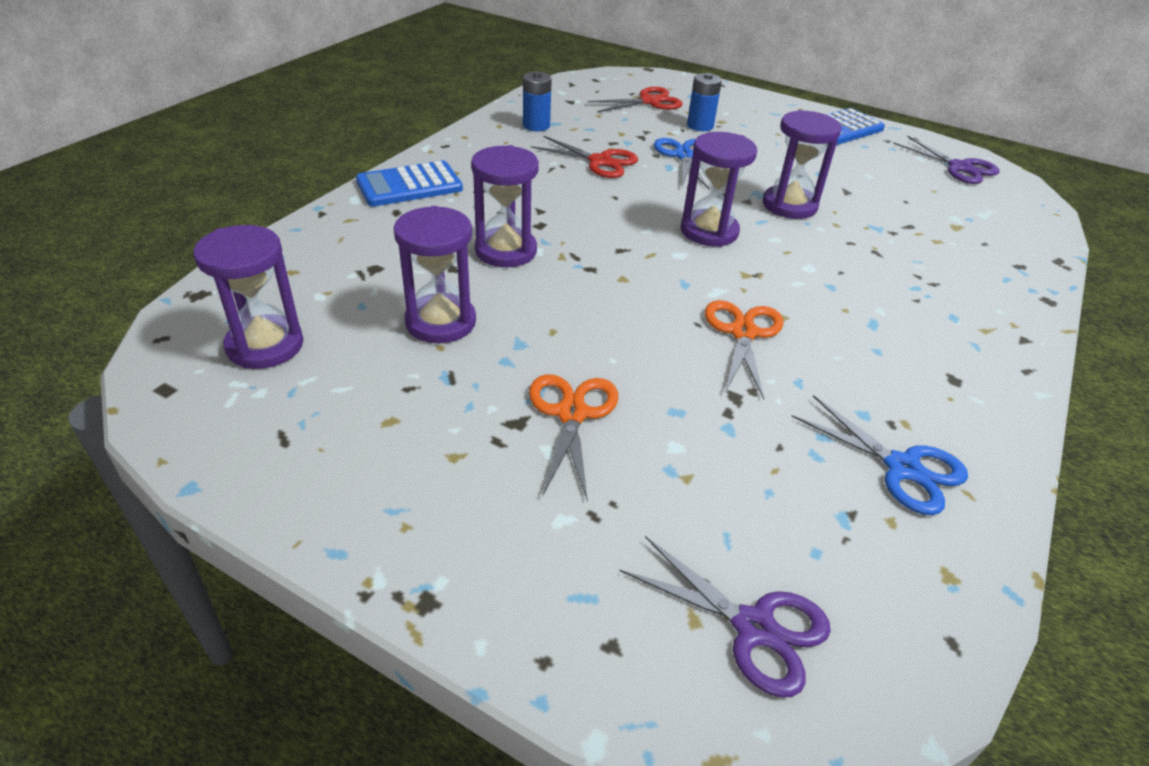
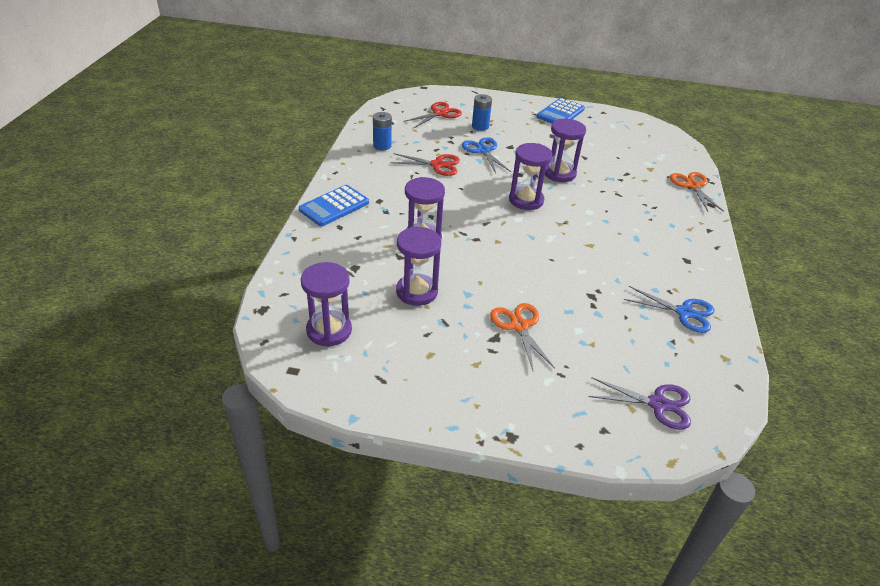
camera: 20 degrees left, 0 degrees up
orange scissors [705,300,783,399] -> orange scissors moved to [670,172,724,212]
purple scissors [893,136,1000,184] -> none

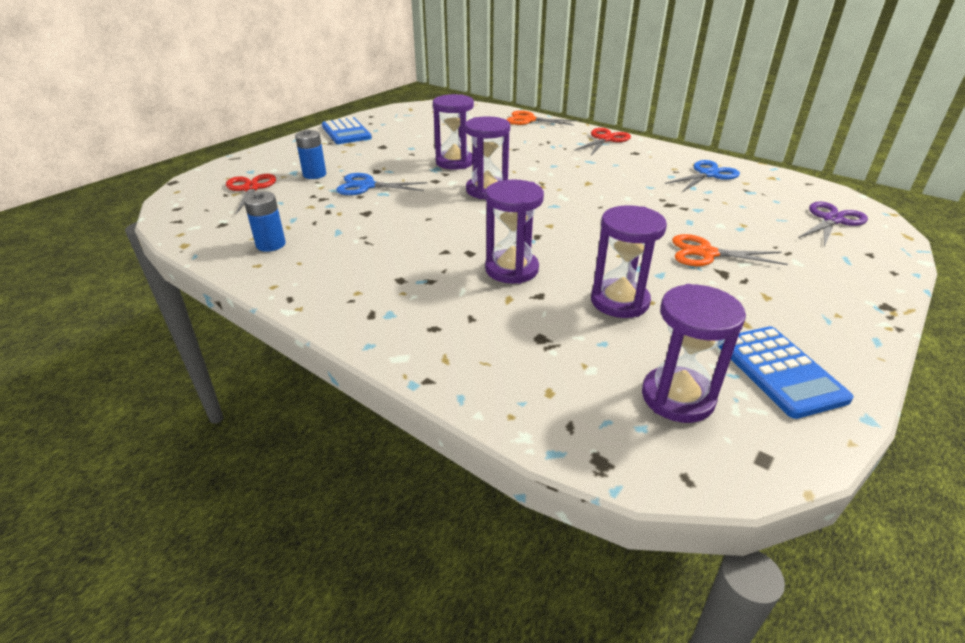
camera: 60 degrees left, 5 degrees down
blue calculator [299,185,369,226] -> blue calculator moved to [718,326,854,419]
red scissors [390,153,460,176] -> red scissors moved to [574,128,631,155]

